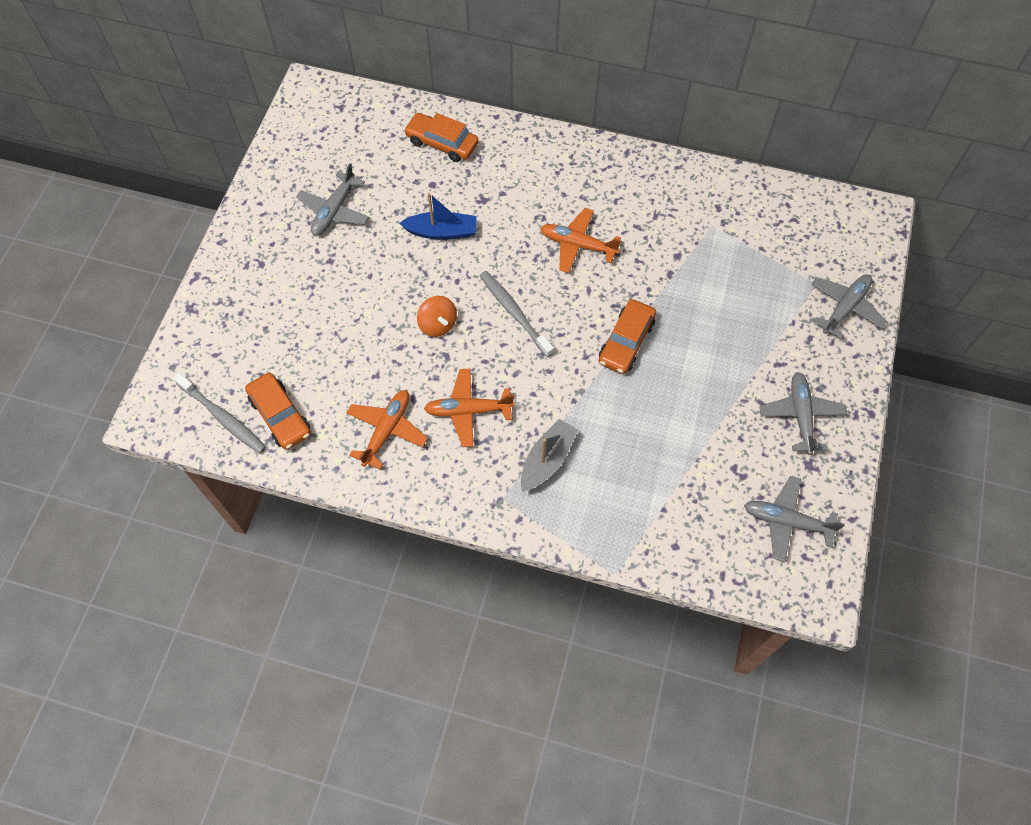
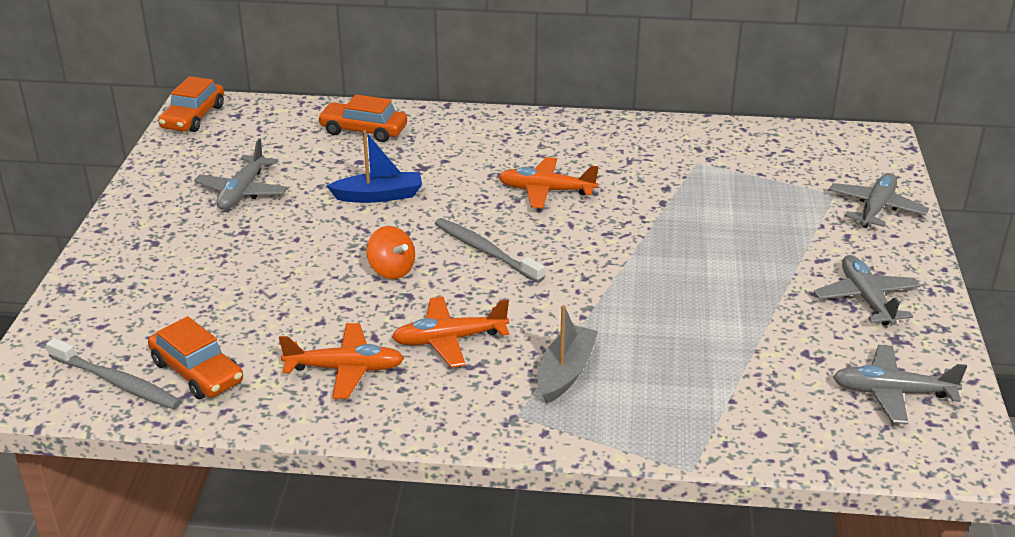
camera: 10 degrees left, 30 degrees down
orange plane [346,390,428,469] -> orange plane turned 75 degrees clockwise [279,323,404,399]
orange car [599,299,656,374] -> orange car moved to [158,76,224,132]

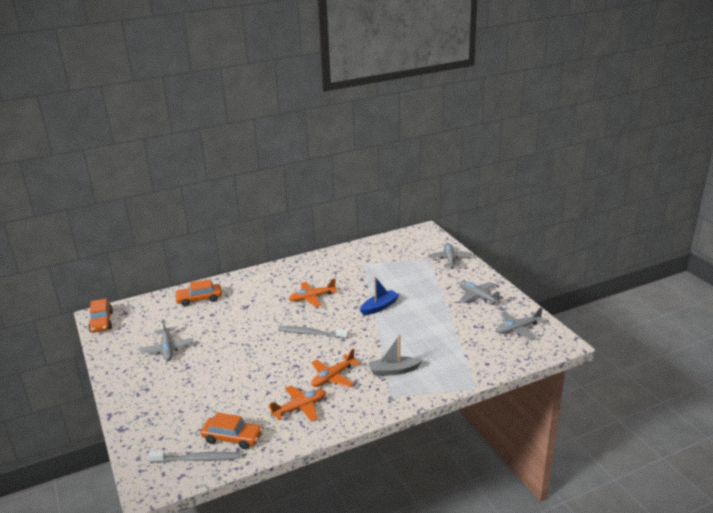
camera: 30 degrees left, 5 degrees down
blue boat [327,130,422,203] -> blue boat moved to [360,277,399,315]
orange spinning top [366,226,415,279] -> none
grey boat [537,305,598,403] -> grey boat turned 90 degrees counterclockwise [369,335,422,376]

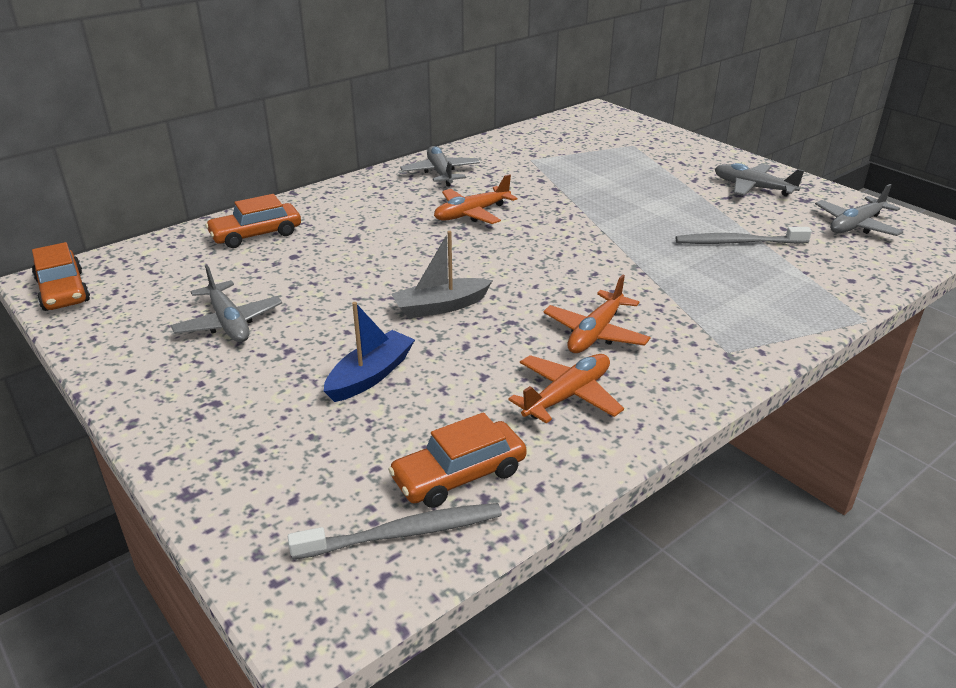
camera: 15 degrees left, 5 degrees up
orange car [201,413,263,449] -> orange car turned 150 degrees clockwise [388,412,527,508]
grey toothbrush [278,326,349,339] -> grey toothbrush moved to [676,227,812,244]
blue boat [360,277,399,315] -> blue boat moved to [324,302,415,402]
grey boat [369,335,422,376] -> grey boat moved to [391,231,493,318]
grey plane [428,243,472,269] -> grey plane moved to [400,146,480,186]

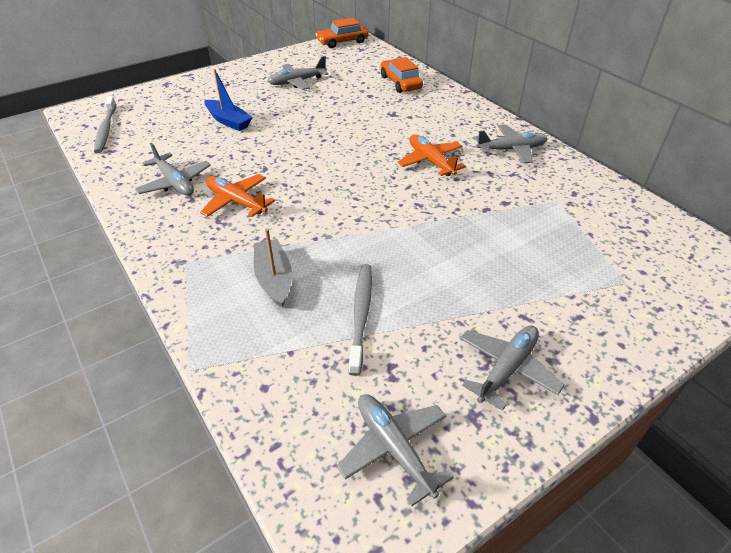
camera: 95 degrees right, 10 degrees up
orange car [388,412,527,508] -> none
grey boat [391,231,493,318] -> grey boat moved to [254,229,292,308]
orange plane [508,354,624,423] -> grey plane [135,143,211,196]

